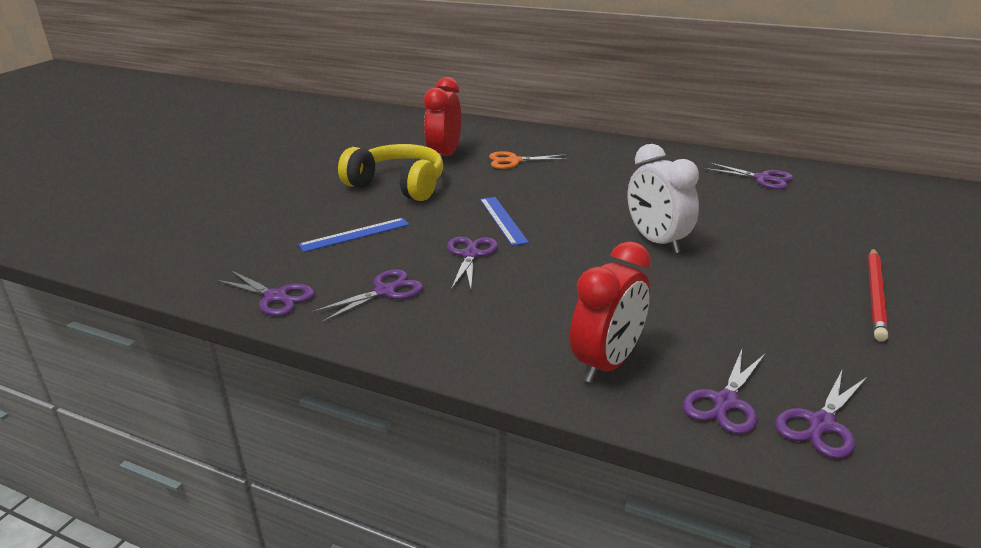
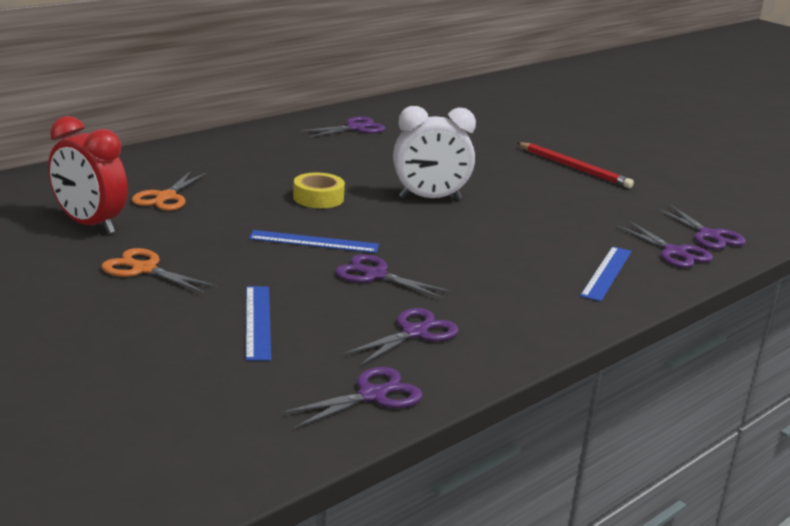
camera: 70 degrees left, 5 degrees down
purple scissors [311,269,423,323] -> purple scissors turned 60 degrees clockwise [343,308,459,366]
yellow headphones [338,144,443,201] -> orange scissors [101,248,218,293]
red clock [570,241,651,383] -> blue ruler [580,246,632,302]
none -> yellow tape [293,173,345,208]

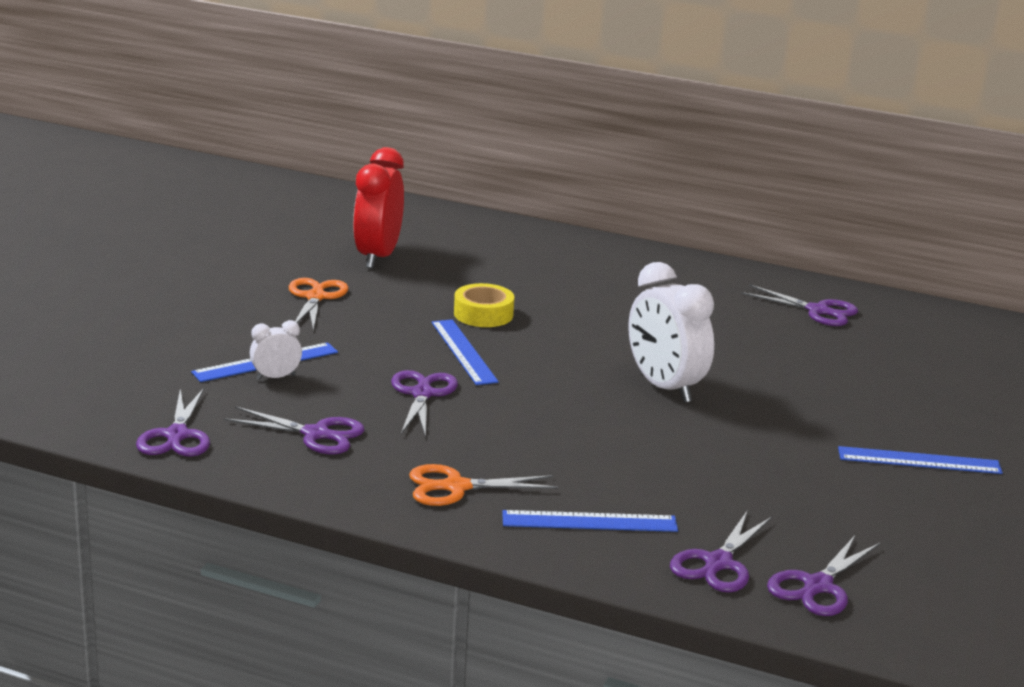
camera: 65 degrees right, 0 degrees up
orange scissors [132,171,206,211] -> orange scissors moved to [409,464,558,506]
purple scissors [281,367,422,429] -> purple scissors turned 60 degrees clockwise [136,388,210,457]
yellow tape [293,173,345,208] -> yellow tape moved to [454,283,514,327]
red pencil [517,142,634,188] -> blue ruler [838,446,1003,474]
none -> white clock [250,320,302,380]

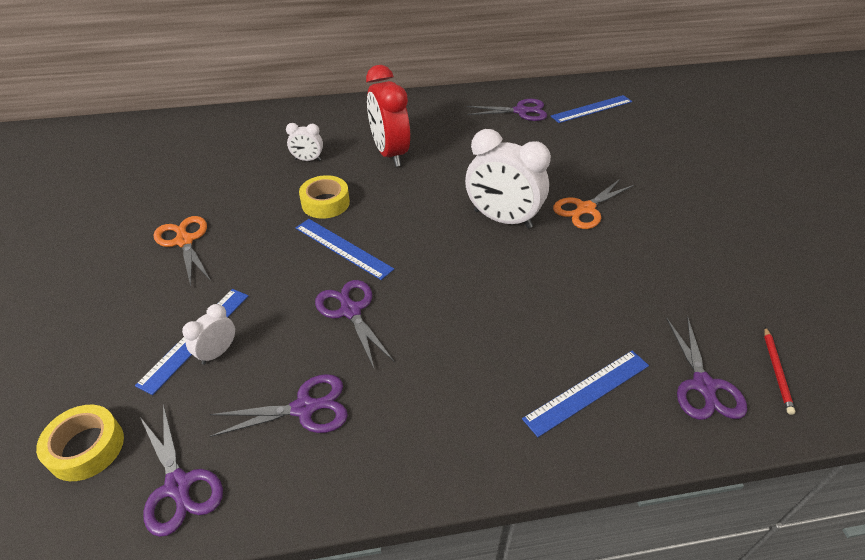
camera: 30 degrees left, 20 degrees up
red clock [353,147,404,269] -> red clock moved to [366,65,410,167]
orange scissors [409,464,558,506] -> orange scissors moved to [553,178,634,229]
purple scissors [767,535,880,616] -> red pencil [764,327,795,415]
blue ruler [838,446,1003,474] -> blue ruler moved to [551,95,632,123]
none -> yellow tape [36,405,124,481]
none -> white clock [286,123,323,161]

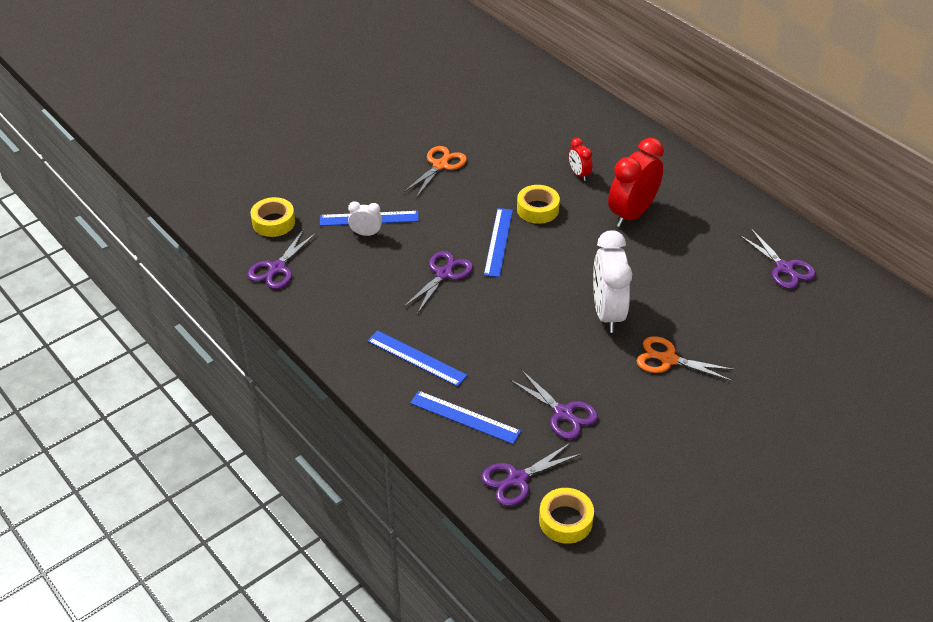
camera: 60 degrees right, 0 degrees up
purple scissors [209,374,348,437] -> purple scissors moved to [509,370,598,439]
white clock [286,123,323,161] -> red clock [569,138,592,181]
blue ruler [551,95,632,123] -> blue ruler moved to [367,330,468,387]
red pencil [764,327,795,415] -> yellow tape [539,488,594,544]

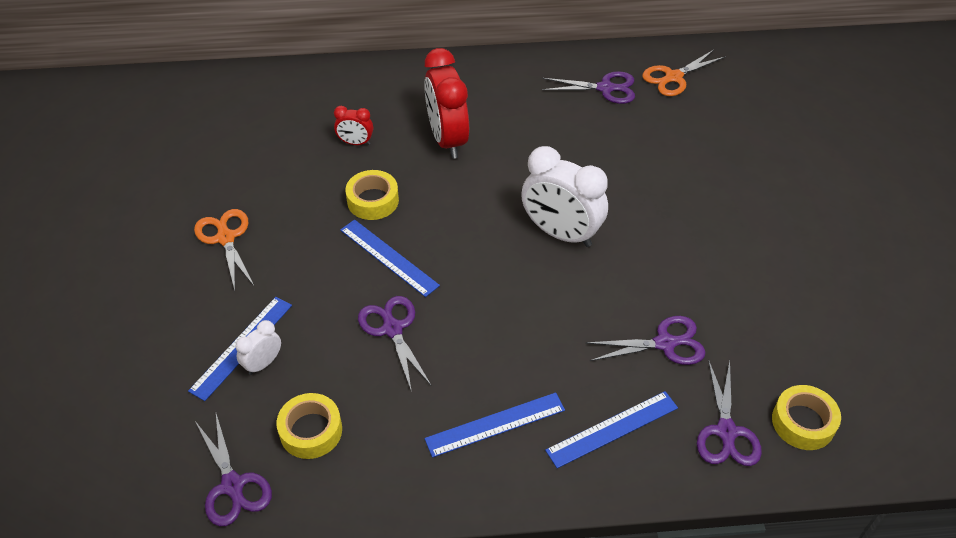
camera: 55 degrees left, 5 degrees up
yellow tape [251,197,295,237] -> yellow tape moved to [277,393,342,459]
orange scissors [637,336,736,381] -> orange scissors moved to [642,50,726,96]

